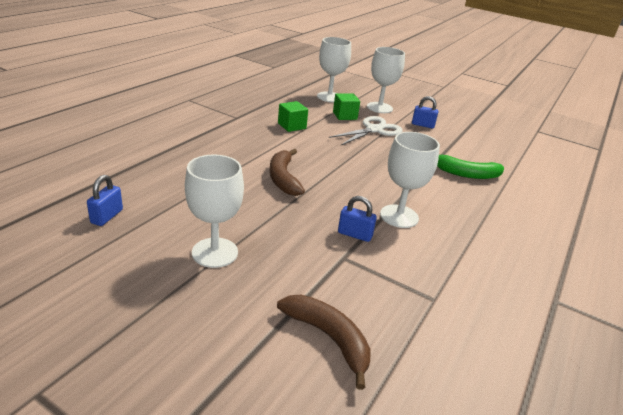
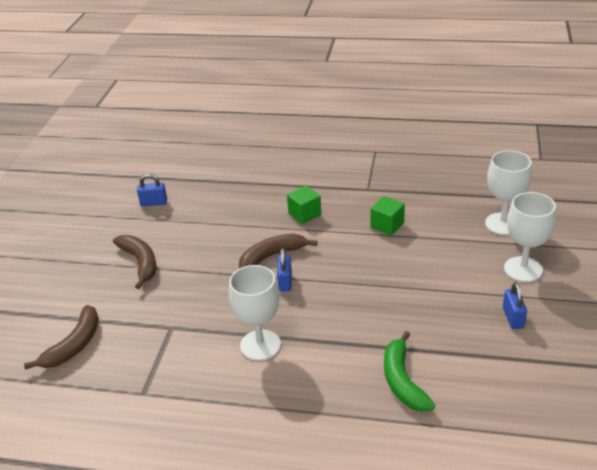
camera: 75 degrees right, 5 degrees up
white goblet [185,155,244,268] -> brown banana [113,235,156,289]
white scissors [329,116,402,145] -> none
green cube [333,93,360,120] -> green cube moved to [287,186,321,224]
blue padlock [338,196,377,242] -> blue padlock moved to [277,248,292,292]

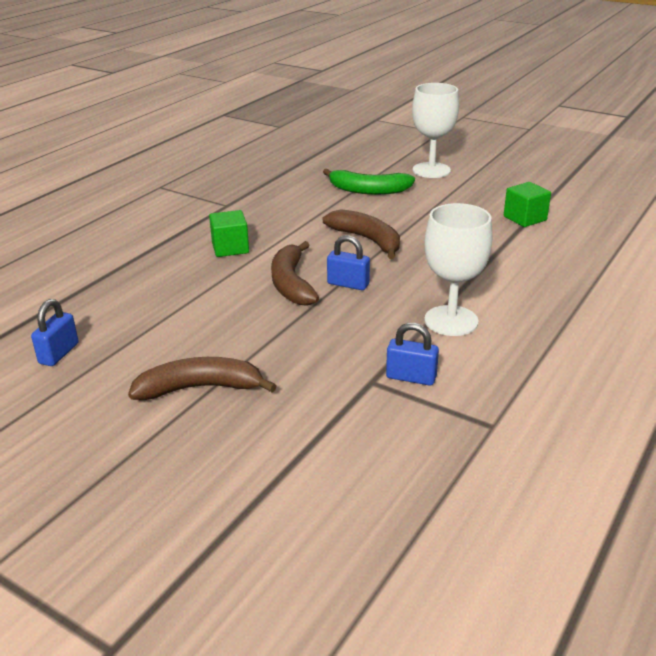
camera: 70 degrees left, 5 degrees down
brown banana [24,305,99,369] -> brown banana moved to [323,209,400,259]
green cube [370,196,405,236] -> green cube moved to [504,182,551,227]
green banana [384,331,435,412] -> green banana moved to [323,169,415,195]
white goblet [485,150,532,235] -> none
blue padlock [503,282,527,329] -> blue padlock moved to [386,323,439,386]

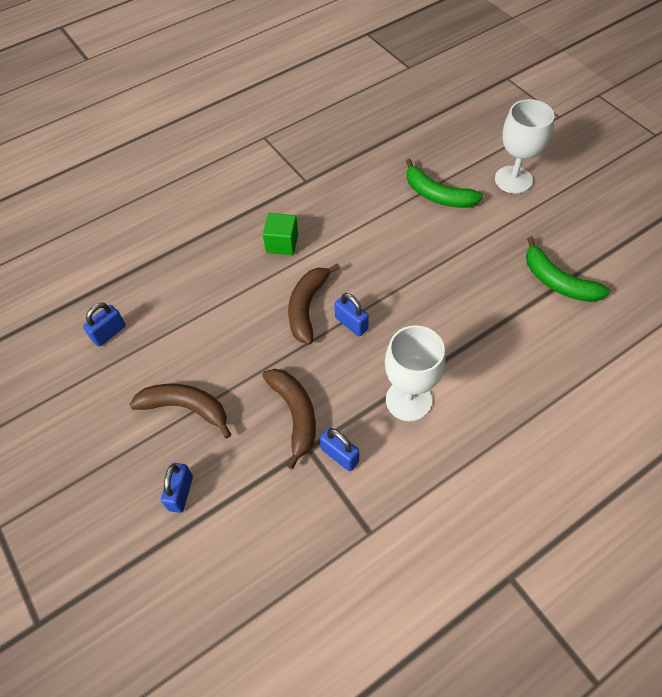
camera: 25 degrees right, 25 degrees up
brown banana [323,209,400,259] -> brown banana moved to [262,369,316,469]
green cube [504,182,551,227] -> green banana [526,237,610,302]
none -> blue padlock [161,463,193,513]

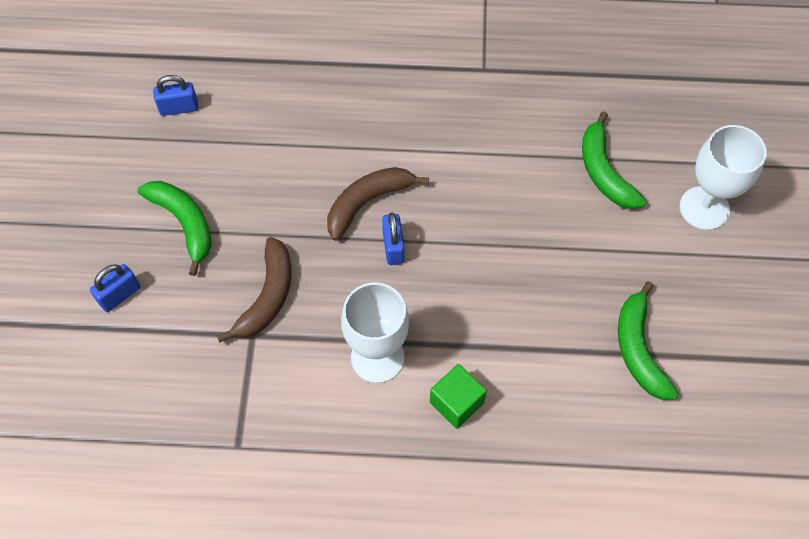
camera: 35 degrees right, 5 degrees up
brown banana [129,384,232,438] -> green banana [137,181,212,276]
green cube [263,213,298,255] -> green cube moved to [430,364,487,429]
blue padlock [320,427,359,471] -> none

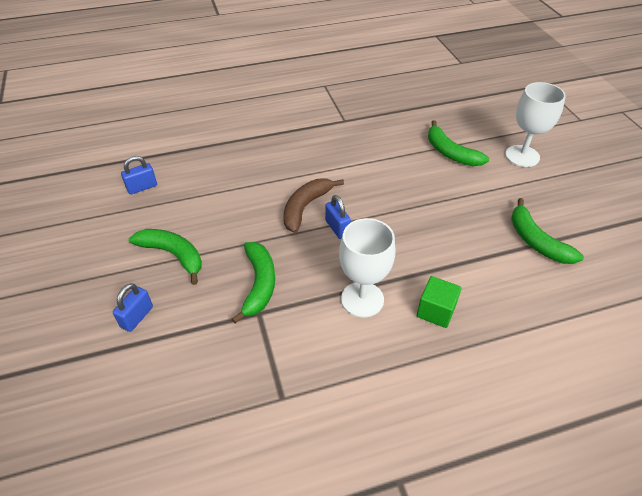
camera: 20 degrees left, 15 degrees down
brown banana [217,237,291,343] -> green banana [232,242,275,324]

